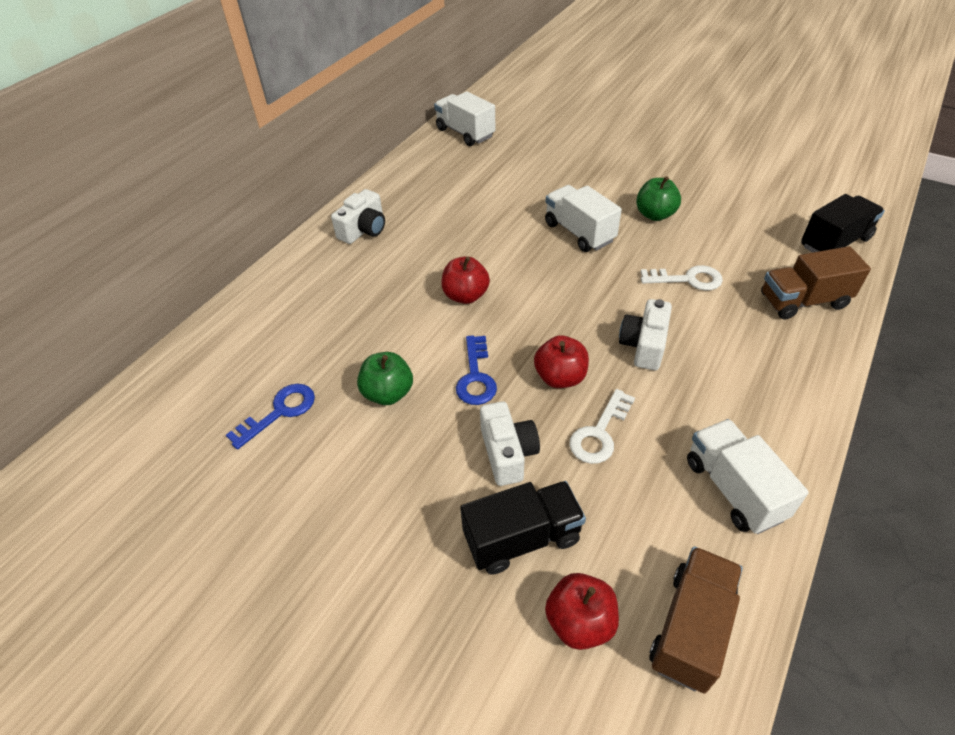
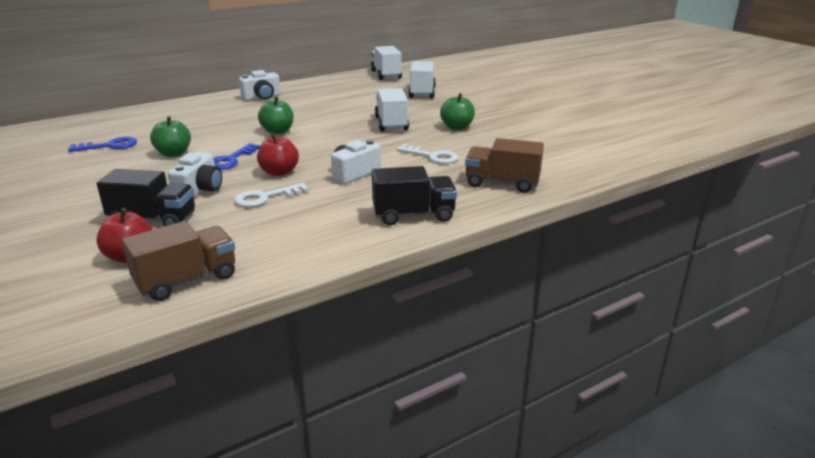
camera: 25 degrees right, 20 degrees down
red apple [441,256,490,304] -> green apple [258,96,294,134]
white truck [687,419,809,534] -> white truck moved to [408,61,436,98]
black truck [801,194,885,252] -> black truck moved to [372,166,457,225]

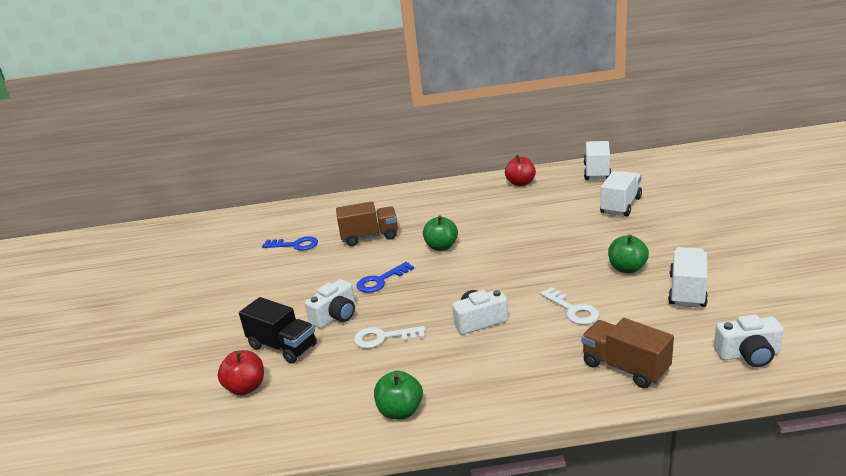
camera: 30 degrees right, 0 degrees up
brown truck [122,221,235,301] -> brown truck moved to [336,202,398,246]
green apple [150,116,191,157] -> green apple moved to [374,371,423,419]
white camera [239,70,281,100] -> white camera moved to [714,315,784,367]
red apple [257,133,299,176] -> red apple moved to [505,154,536,186]
black truck [372,166,457,225] -> none
white truck [375,88,409,132] -> white truck moved to [668,247,708,308]

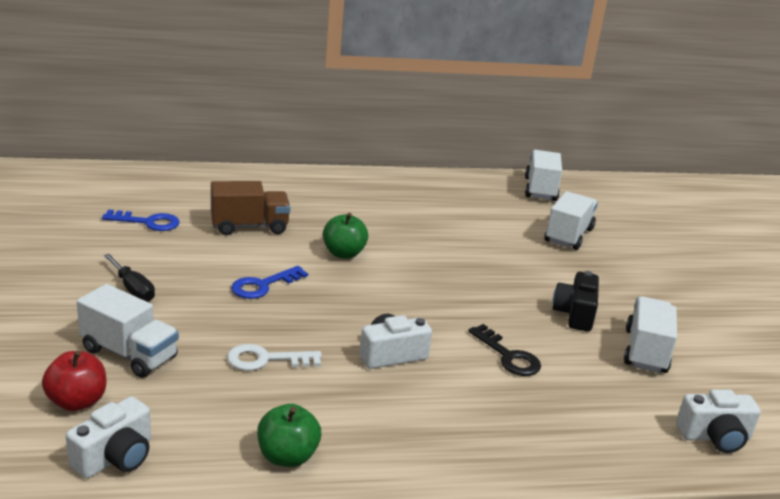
camera: 10 degrees left, 0 degrees up
black truck [239,297,317,364] -> white truck [77,284,179,378]
white camera [305,279,355,329] -> white camera moved to [66,396,151,479]
red apple [505,154,536,186] -> none
white key [540,287,599,325] -> black key [468,324,541,376]
brown truck [581,318,674,388] -> none
green apple [608,234,649,273] -> black camera [553,271,599,332]
none -> black screwdriver [104,254,155,302]

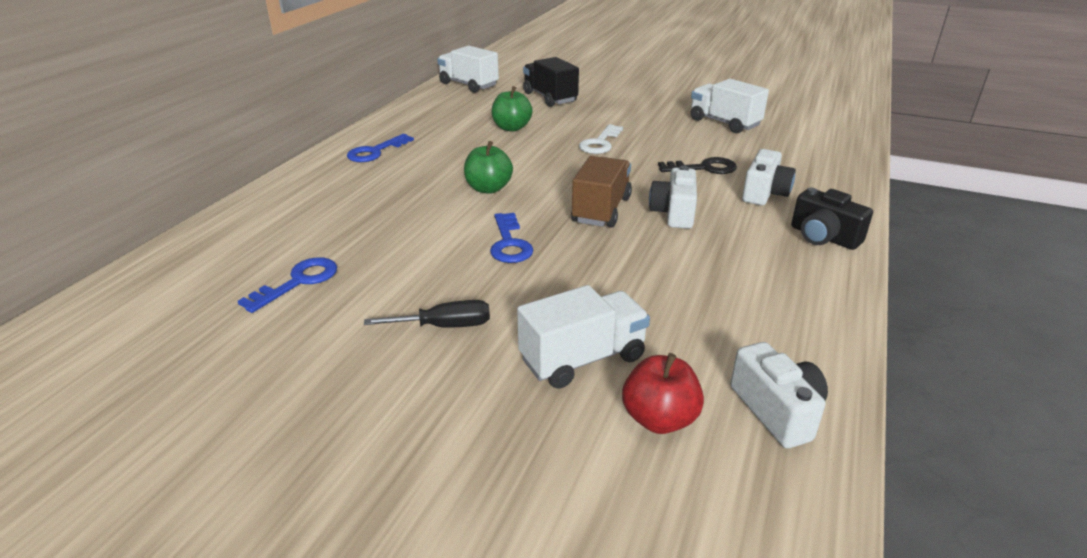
camera: 55 degrees left, 5 degrees up
brown truck [211,181,290,235] -> brown truck moved to [571,156,632,228]
white key [227,344,322,371] -> white key moved to [579,124,623,154]
green apple [257,404,321,467] -> green apple moved to [492,86,533,131]
white truck [545,191,598,250] -> black truck [523,57,579,107]
black camera [553,271,599,332] -> black camera moved to [791,187,873,250]
white camera [676,389,761,453] -> white camera moved to [742,149,796,205]
none -> blue key [347,134,414,162]

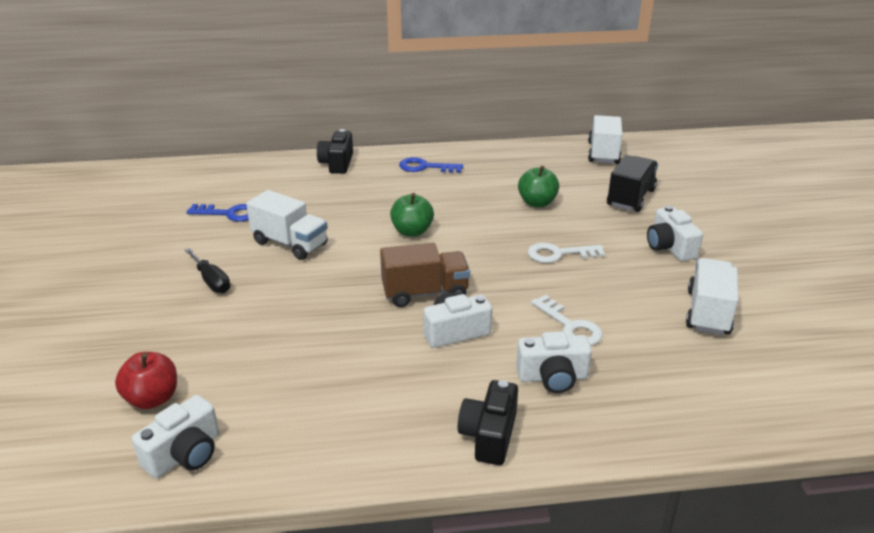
camera: 60 degrees right, 0 degrees up
blue key [490,213,533,263] -> none
white truck [517,285,650,389] -> white truck moved to [246,190,328,260]
black key [658,157,737,174] -> white key [531,295,603,346]
none -> black camera [317,129,353,174]
none -> white camera [647,205,703,261]

